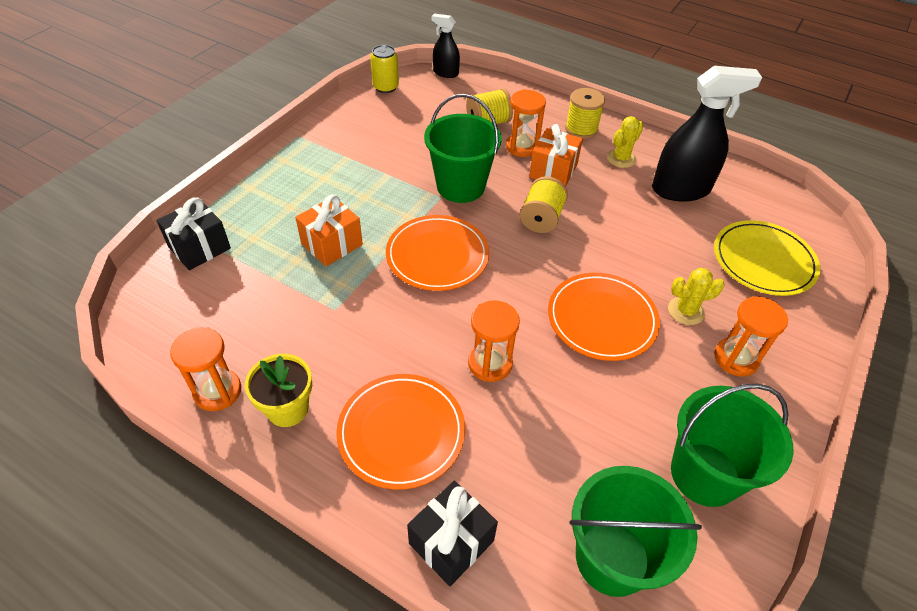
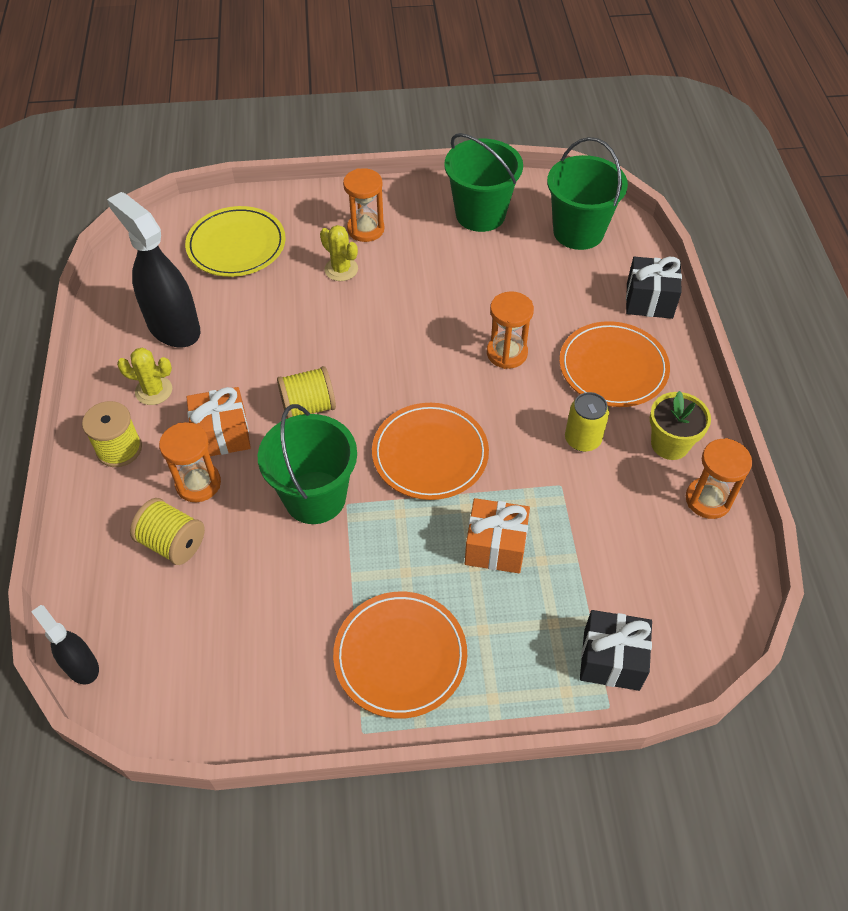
camera: 125 degrees left, 5 degrees up
yellow can [370,45,399,93] -> yellow can moved to [565,392,609,452]
black spray bottle [431,14,460,78] -> black spray bottle turned 150 degrees clockwise [31,605,99,684]
orange plate [548,273,660,361] -> orange plate moved to [333,592,467,719]

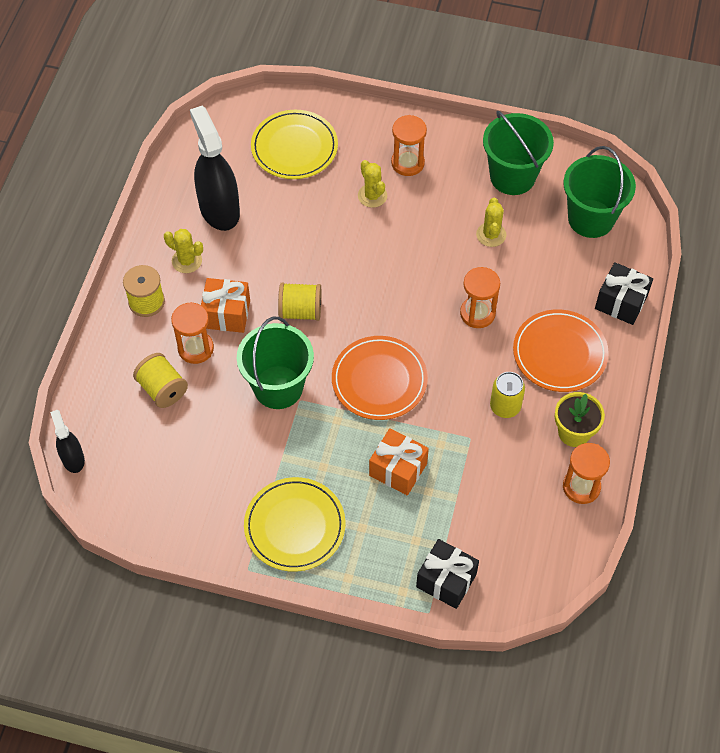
camera: 20 degrees right, 5 degrees up
orange plate [333,592,467,719] -> yellow plate [244,477,345,572]
none -> yellow cactus [476,197,506,247]

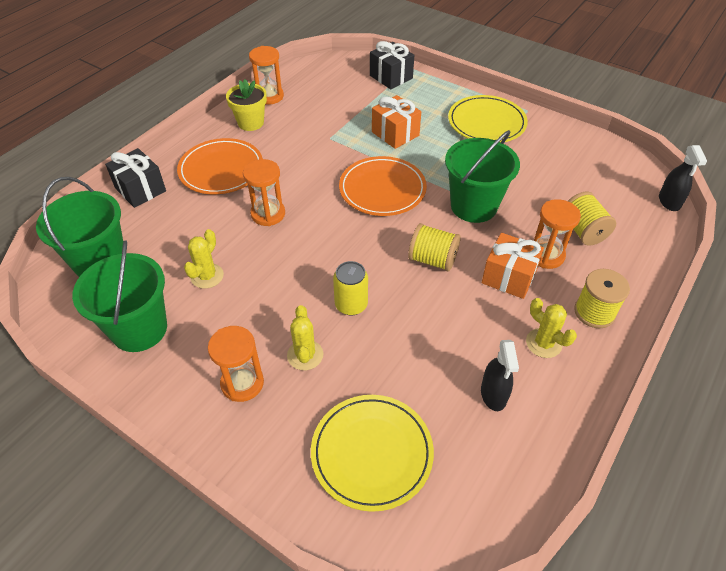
camera: 160 degrees left, 10 degrees down
black spray bottle [190,106,240,231] -> black spray bottle [481,340,519,411], size x0.53
yellow can [490,372,525,418] -> yellow can moved to [333,261,368,315]

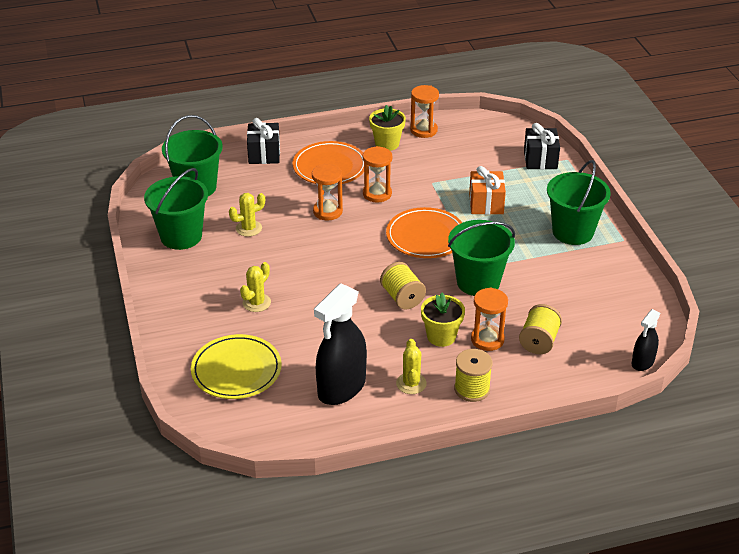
camera: 40 degrees right, 10 degrees down
orange hourglass [208,326,264,402] -> orange hourglass moved to [363,146,392,203]
yellow can [333,261,368,315] -> none
yellow plate [448,95,528,142] -> green bucket [547,160,611,245]
black spray bottle [481,340,519,411] -> black spray bottle [314,283,367,405], size x1.89
orange gift [482,233,544,299] -> yellow flower pot [421,293,465,347]

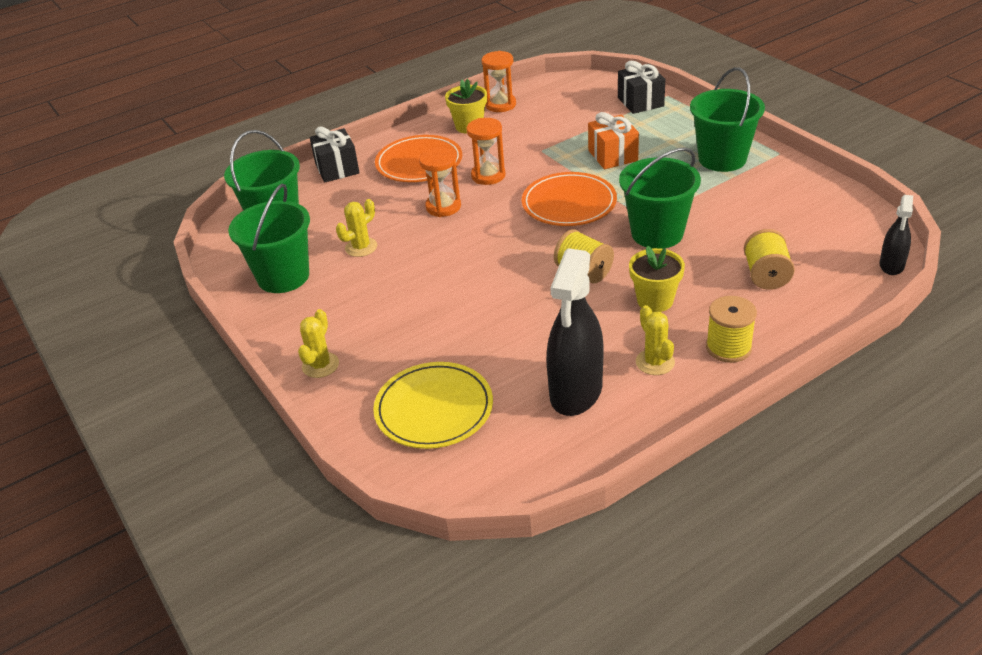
camera: 15 degrees left, 0 degrees up
yellow cactus [240,262,271,312] -> yellow cactus moved to [298,309,339,378]
orange hourglass [471,287,508,351] -> none

